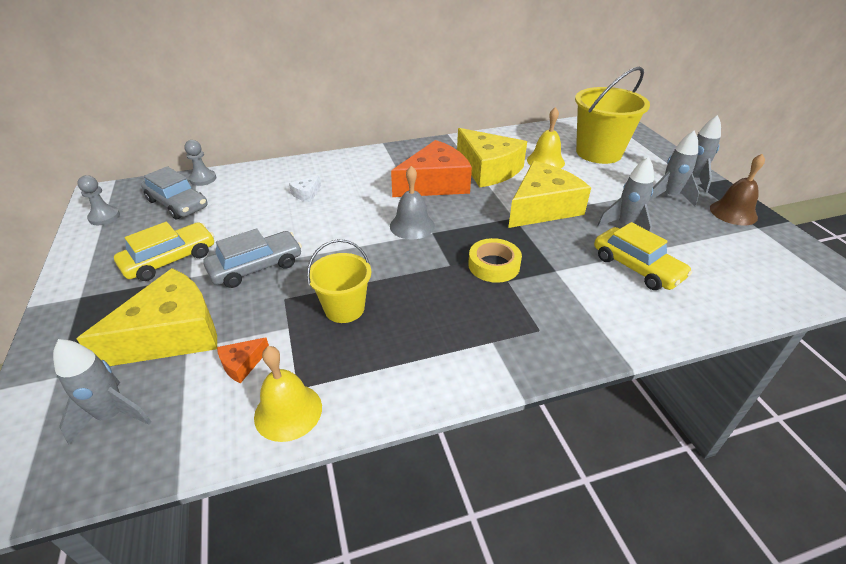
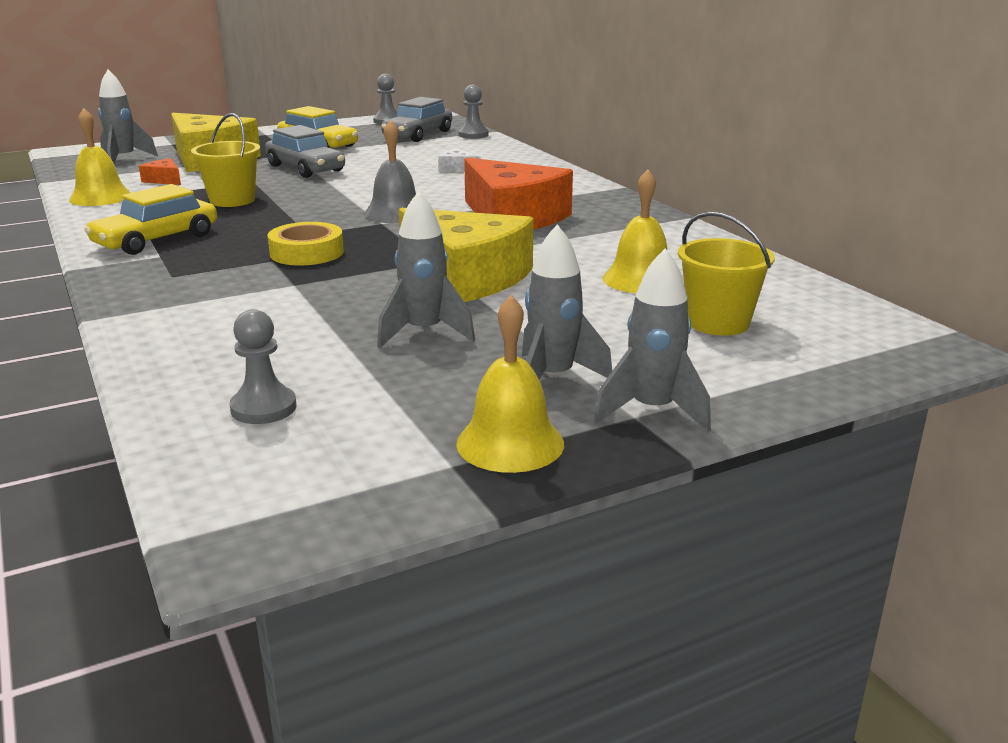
camera: 80 degrees right, 15 degrees down
yellow cheese [457,128,527,188] -> none
yellow bucket [575,66,650,164] -> yellow bucket [678,211,775,336], size x0.60
yellow car [594,222,692,290] -> yellow car moved to [84,184,217,255]
brown bell [710,154,765,225] -> yellow bell [456,295,564,473]
none -> grey pawn [230,309,297,424]

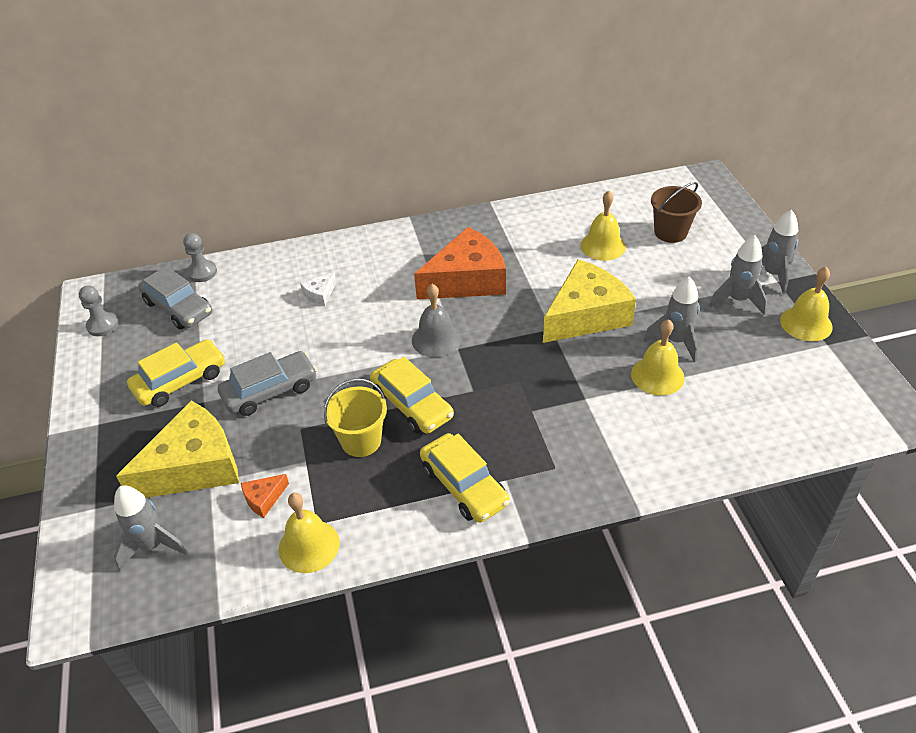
camera: 75 degrees left, 20 degrees up
grey pawn [230,309,297,424] -> none
yellow tape [267,222,344,266] -> none
yellow bucket [678,211,775,336] -> brown bucket [651,182,702,243]
none -> yellow car [370,357,454,434]
none -> yellow bell [631,319,685,396]

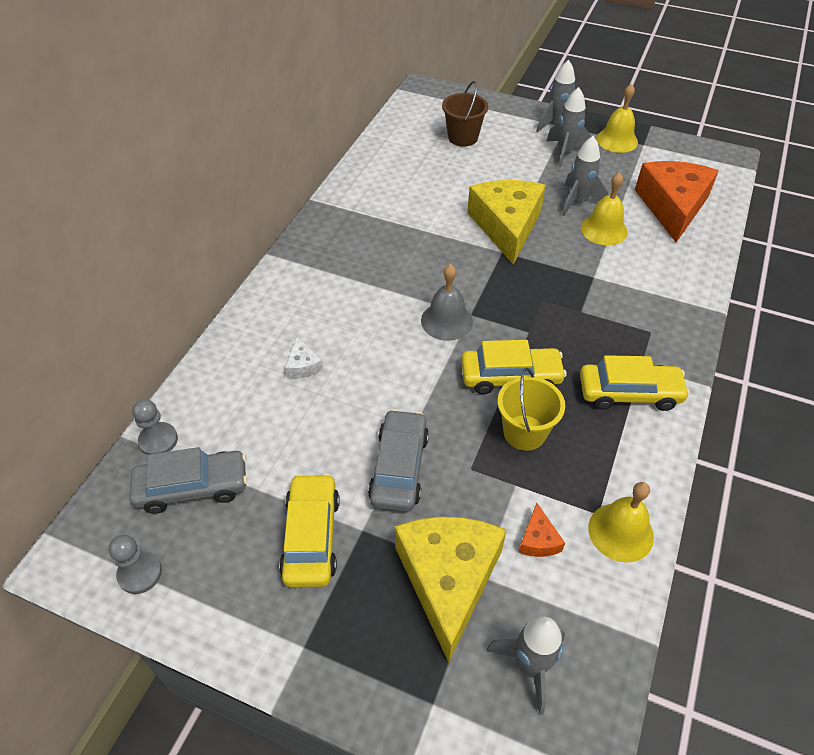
camera: 55 degrees left, 5 degrees up
orange cheese [414,227,506,299] -> orange cheese moved to [635,161,719,242]
yellow bell [580,191,626,261] -> none

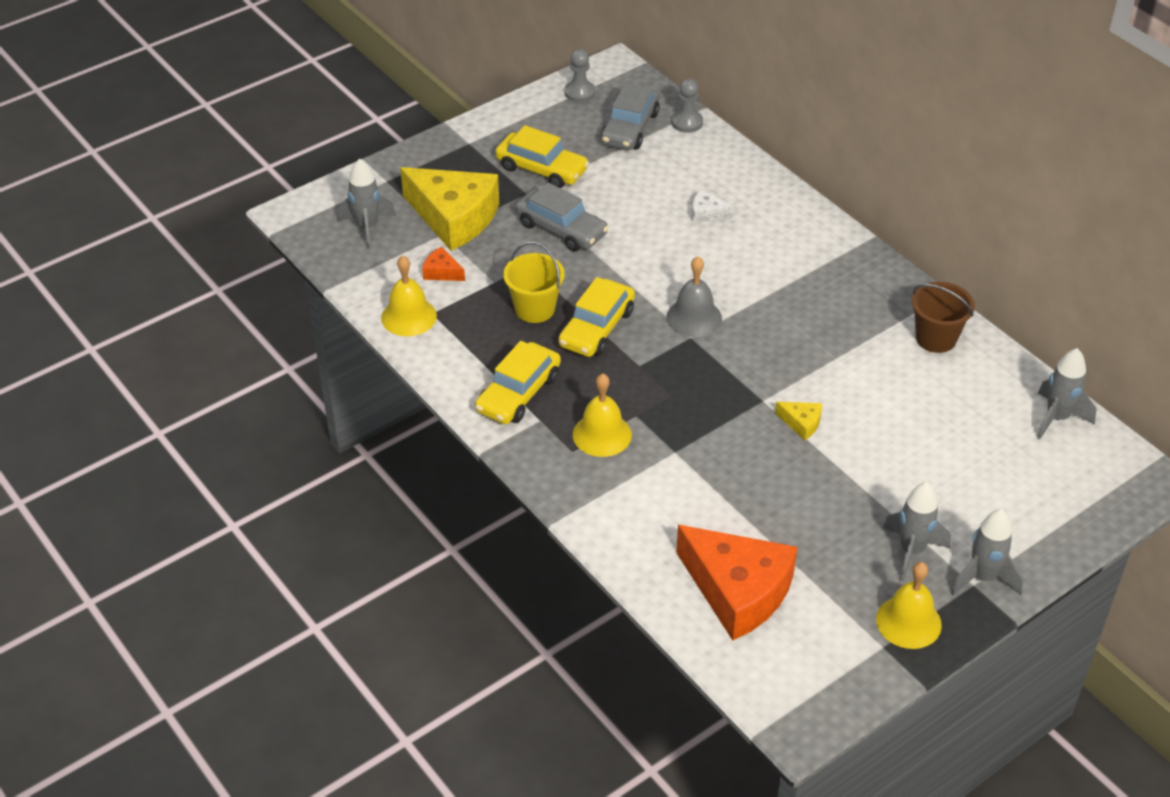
camera: 120 degrees right, 5 degrees down
brown bucket [442,81,488,147] -> brown bucket moved to [912,282,975,353]
yellow cheese [467,180,546,265] -> yellow cheese [775,402,822,440], size x0.41
grey rocket [562,136,608,216] -> grey rocket moved to [1037,348,1096,440]
yellow bell [581,172,628,245] -> yellow bell moved to [573,374,632,457]

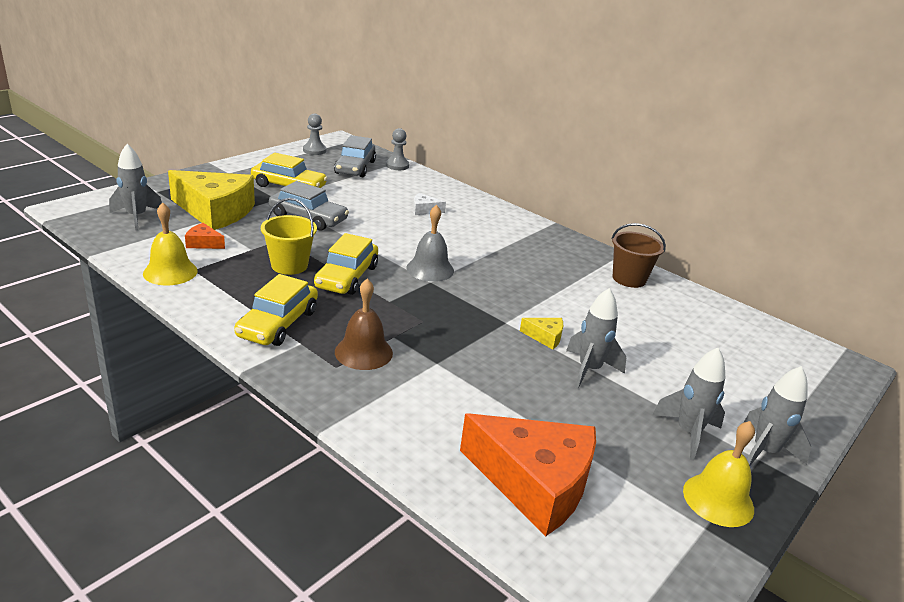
camera: 15 degrees left, 15 degrees down
yellow bell [573,374,632,457] -> brown bell [335,279,393,370]
grey rocket [1037,348,1096,440] -> grey rocket moved to [566,288,626,389]

